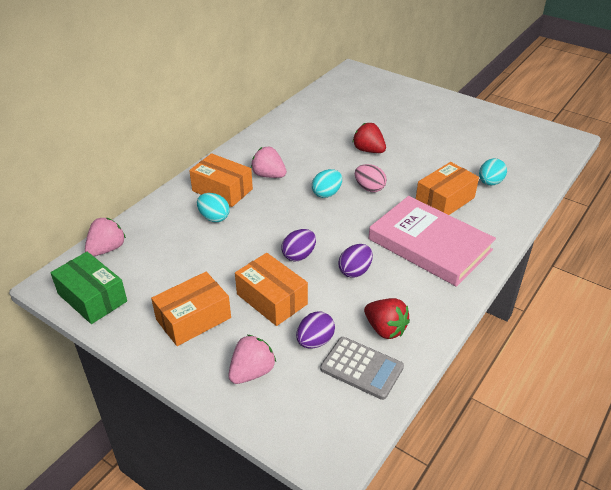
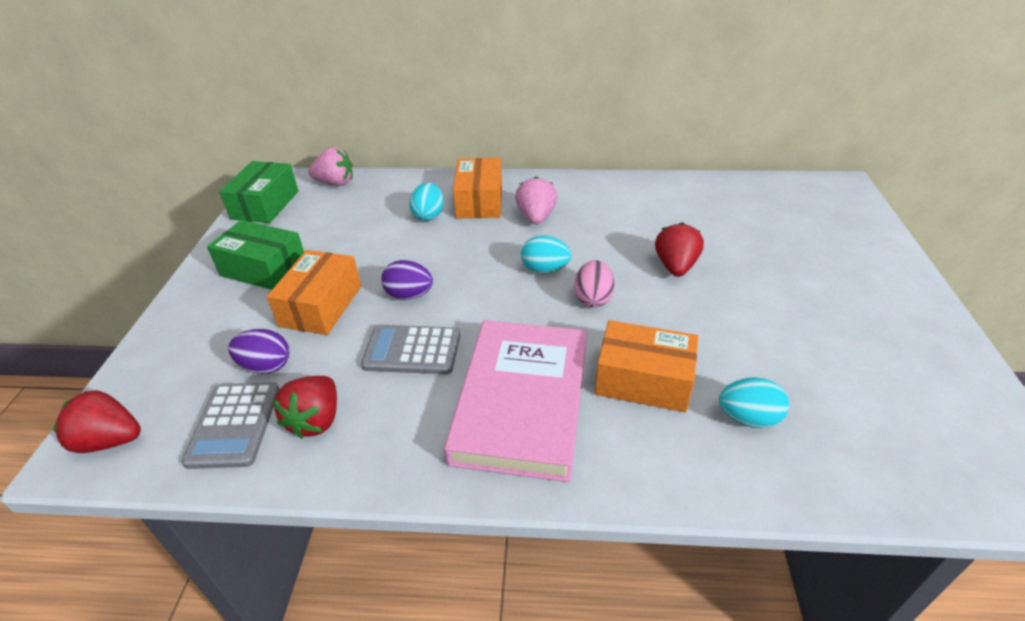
camera: 60 degrees right, 0 degrees up
orange box [151,272,231,346] -> green box [207,220,304,290]
pink strawberry [228,335,276,384] -> none
purple egg [338,244,373,278] -> grey calculator [361,325,460,374]
none -> red strawberry [53,390,141,453]

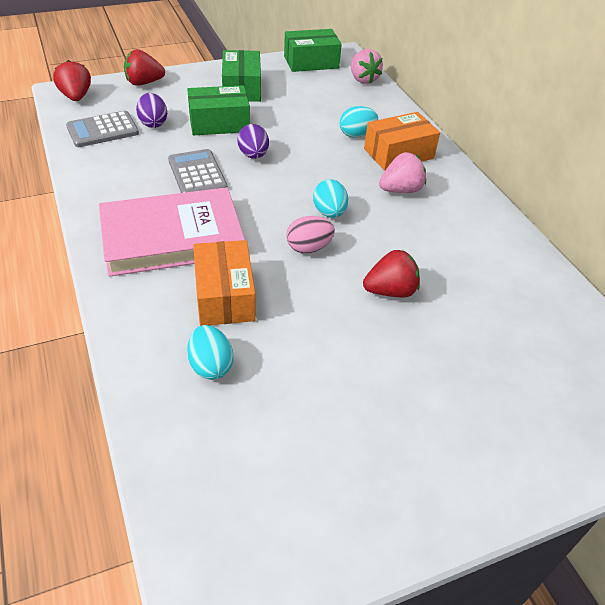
camera: 60 degrees right, 5 degrees up
orange box [267,250,361,335] -> green box [187,85,250,136]
red strawberry [273,376,337,439] -> red strawberry moved to [124,49,165,86]

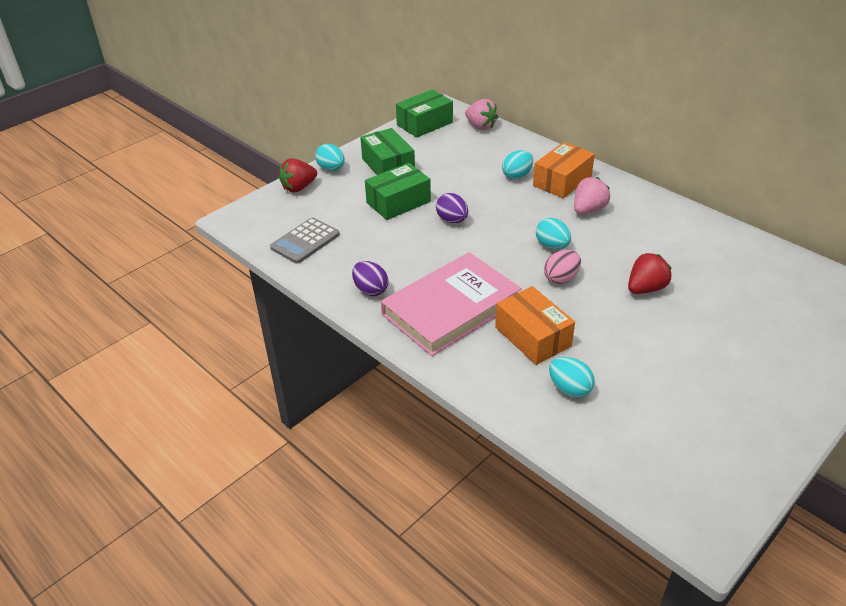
camera: 20 degrees left, 5 degrees down
red strawberry [53,60,91,101] -> none
purple egg [136,93,167,128] -> purple egg moved to [352,261,388,296]
grey calculator [168,149,227,193] -> none
none -> turquoise egg [315,144,345,171]

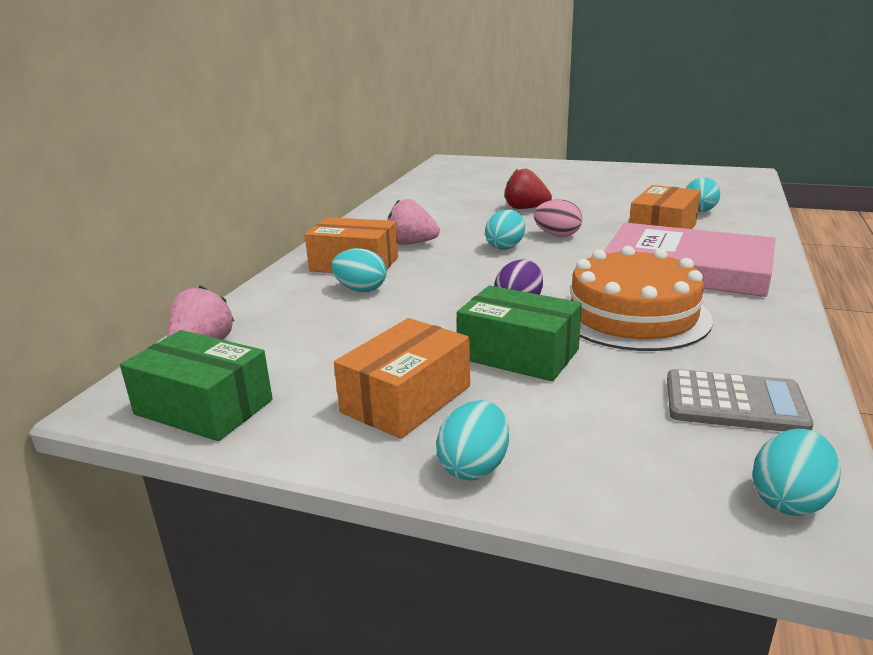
camera: 115 degrees left, 15 degrees down
red strawberry [279,158,317,192] -> none
purple egg [352,261,388,296] -> none
green box [360,128,415,175] -> orange box [334,318,470,439]
none -> orange cake [564,246,713,351]
none -> turquoise egg [752,429,841,516]

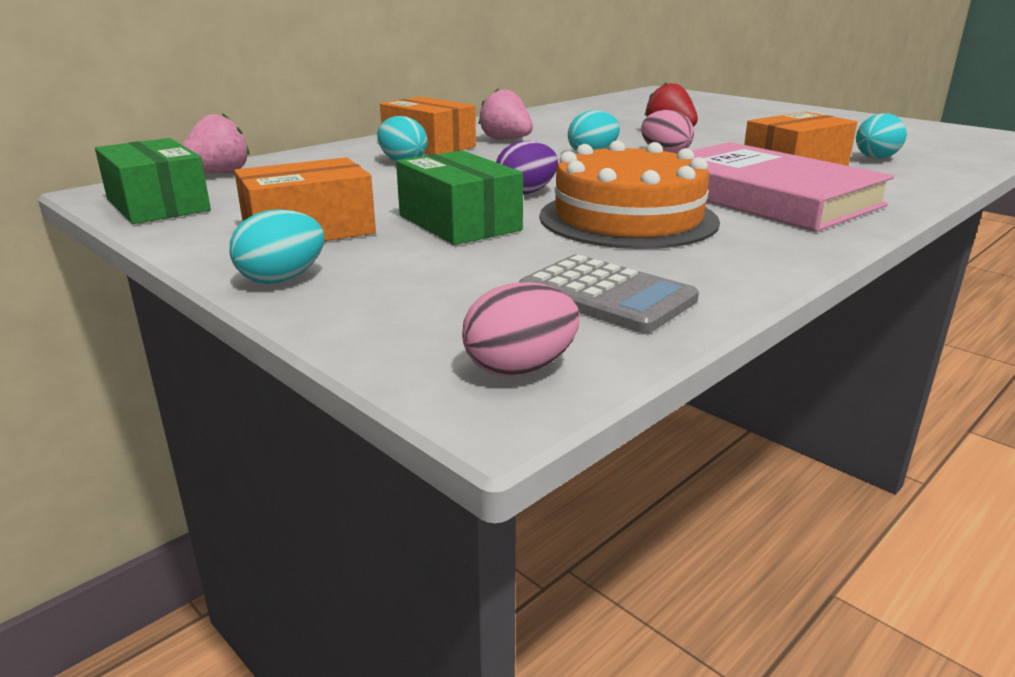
camera: 25 degrees right, 0 degrees up
turquoise egg [752,429,841,516] -> pink egg [462,282,580,377]

